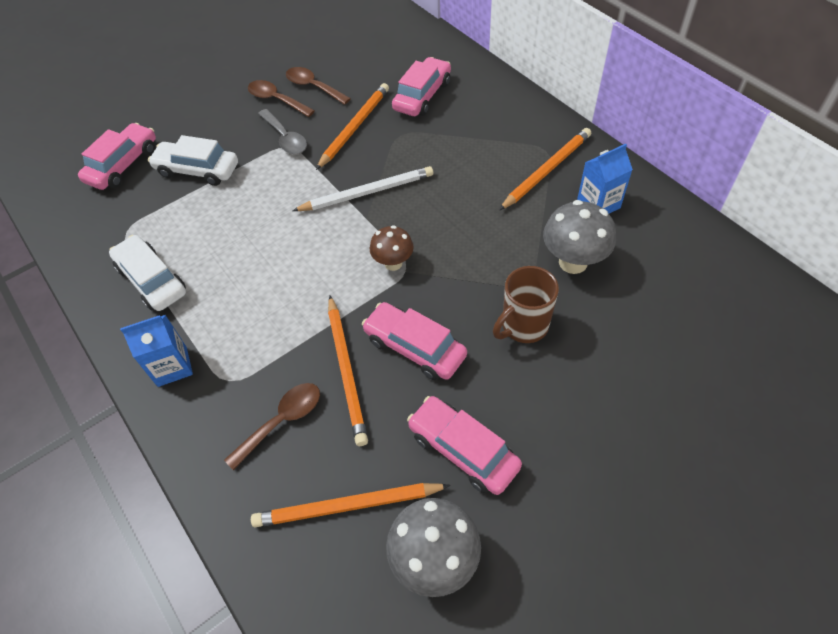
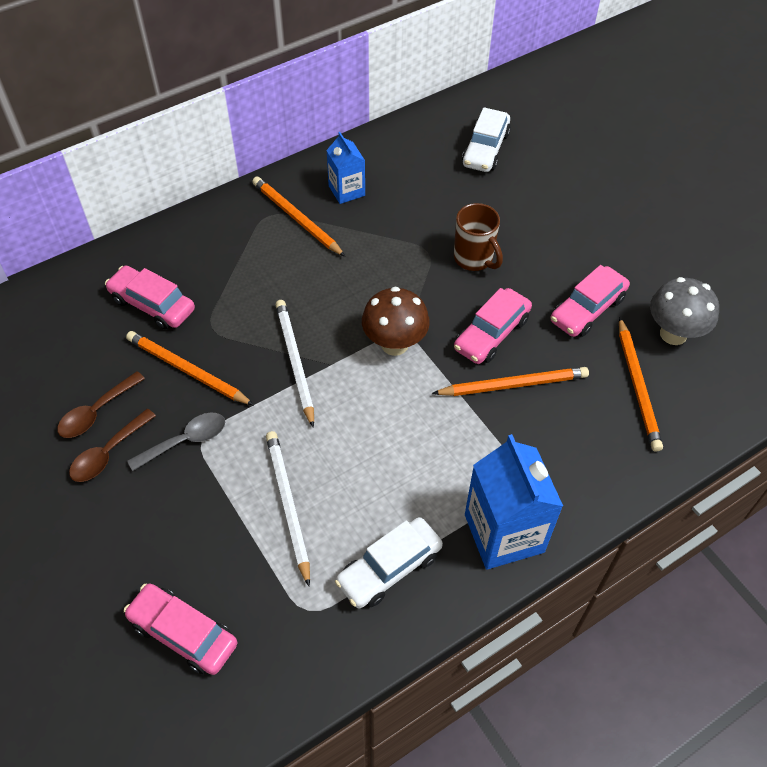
camera: 90 degrees left, 0 degrees up
blue carton [120,315,193,387] -> blue carton [465,434,563,569], size x1.73
white car [148,135,238,186] -> white car moved to [462,107,511,172]
brown spoon [224,383,320,470] -> none
brown mushroom [370,225,414,271] -> brown mushroom [362,287,430,356], size x1.57
grey mushroom [543,200,616,274] -> none
none -> white pencil [266,431,310,586]

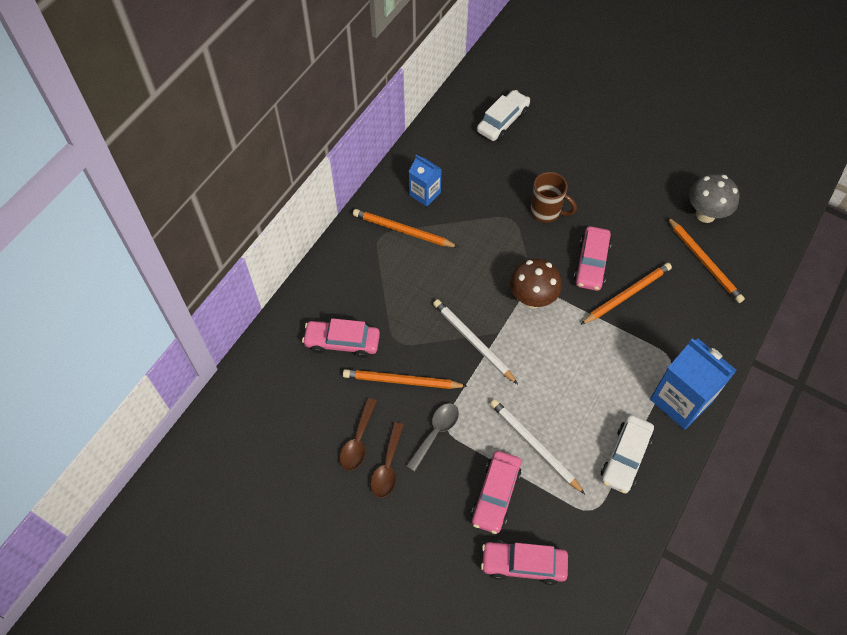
camera: 25 degrees left, 5 degrees up
white car [462,107,511,172] -> white car turned 135 degrees counterclockwise [477,90,530,141]
pink car [550,265,630,337] -> pink car moved to [471,451,521,534]

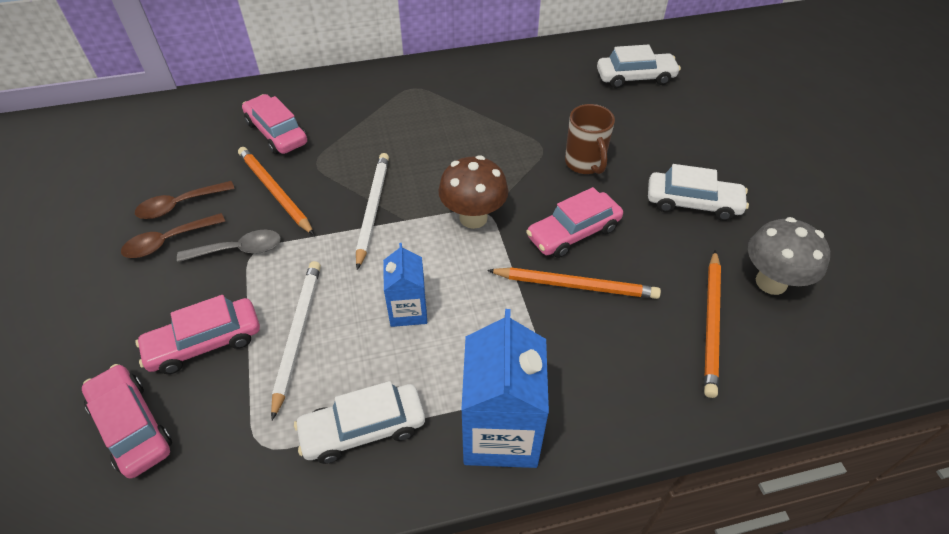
camera: 45 degrees right, 10 degrees down
orange pencil [353,209,458,247] -> none
blue carton [409,155,442,207] -> blue carton moved to [383,243,427,327]
none -> white car [648,164,749,221]

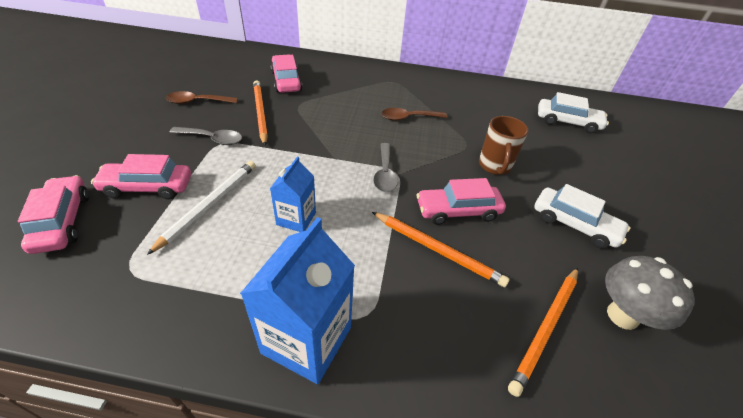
camera: 20 degrees right, 5 degrees down
brown spoon [121,213,225,258] -> brown spoon moved to [381,108,447,121]
white car [294,381,425,464] -> none
white pencil [356,153,389,270] -> none
brown mushroom [438,155,508,229] -> grey spoon [373,143,398,192]

